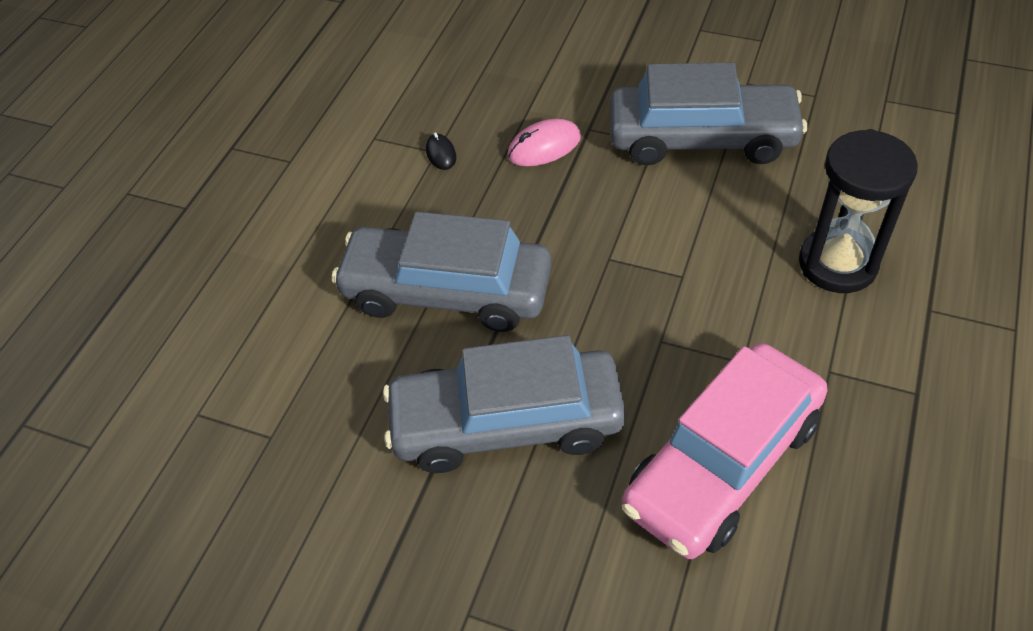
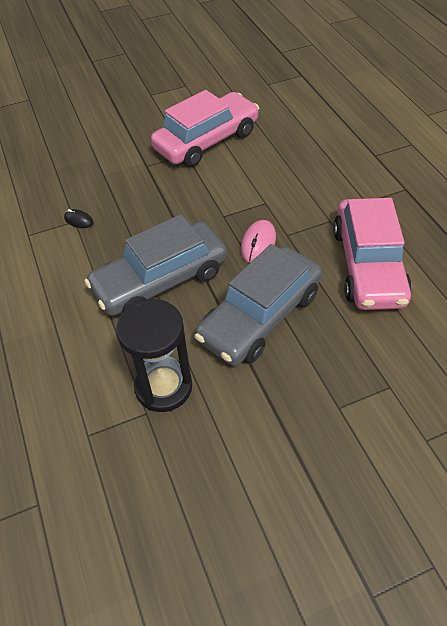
camera: 45 degrees left, 0 degrees up
pink mouse [507,119,581,166] -> pink mouse moved to [240,220,276,263]
grey car [610,62,807,165] -> pink car [151,90,259,167]
black hourglass [799,129,918,293] -> black hourglass moved to [116,299,192,412]

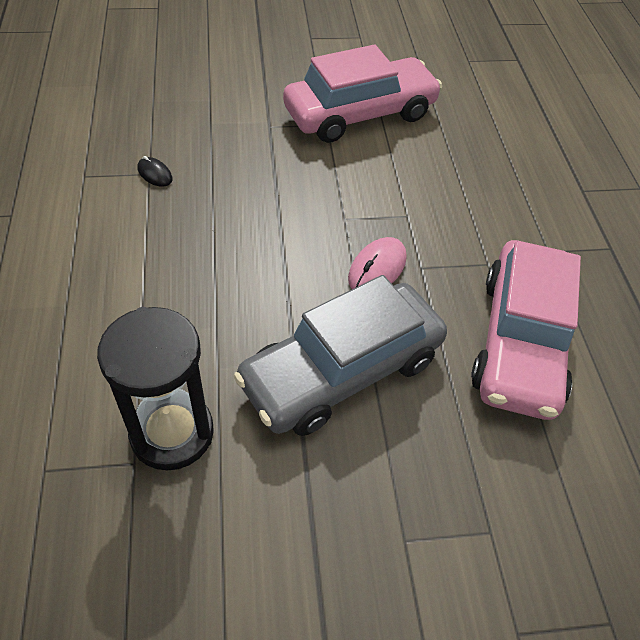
camera: 10 degrees right, 0 degrees up
grey car [84,214,227,316] -> none

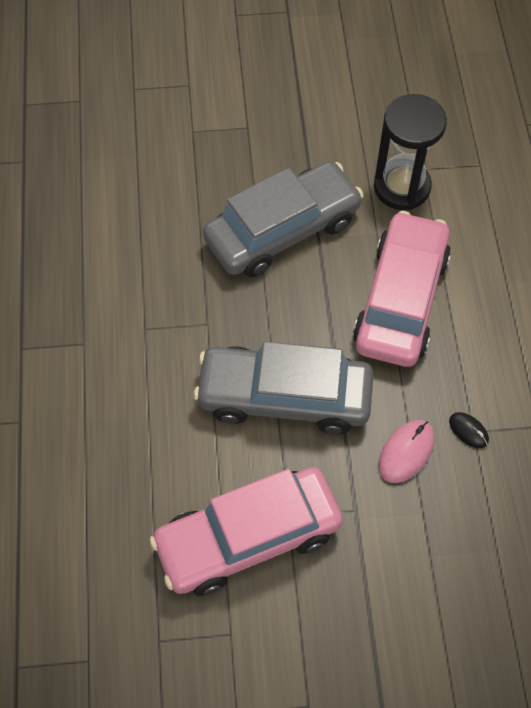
camera: 175 degrees left, 10 degrees up
pink mouse [348,237,406,289] -> pink mouse moved to [378,420,435,483]
pink car [471,240,581,420] -> pink car moved to [353,211,451,367]
none -> grey car [194,341,373,435]

